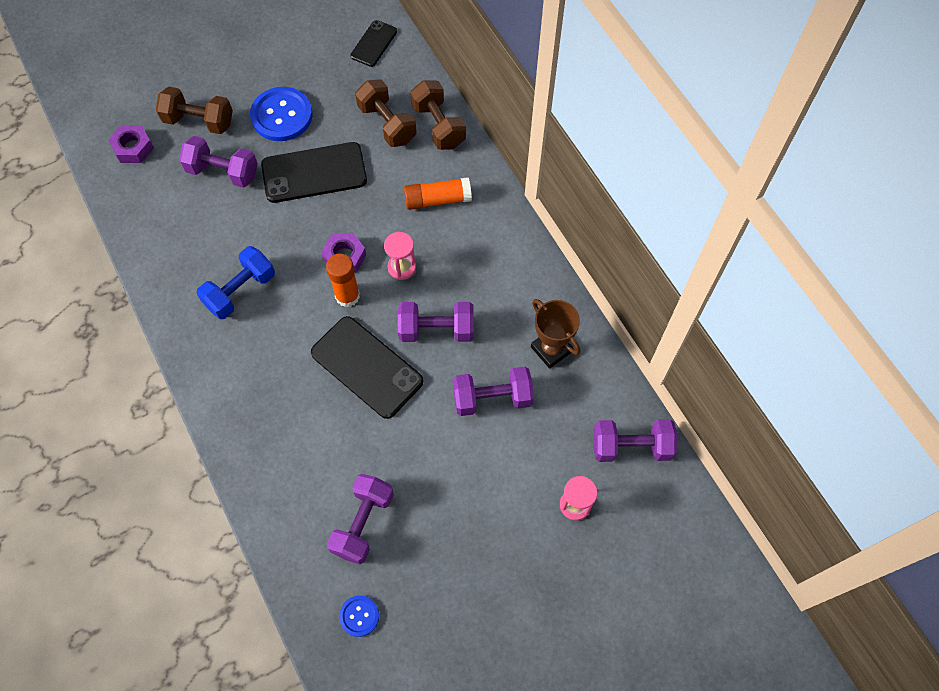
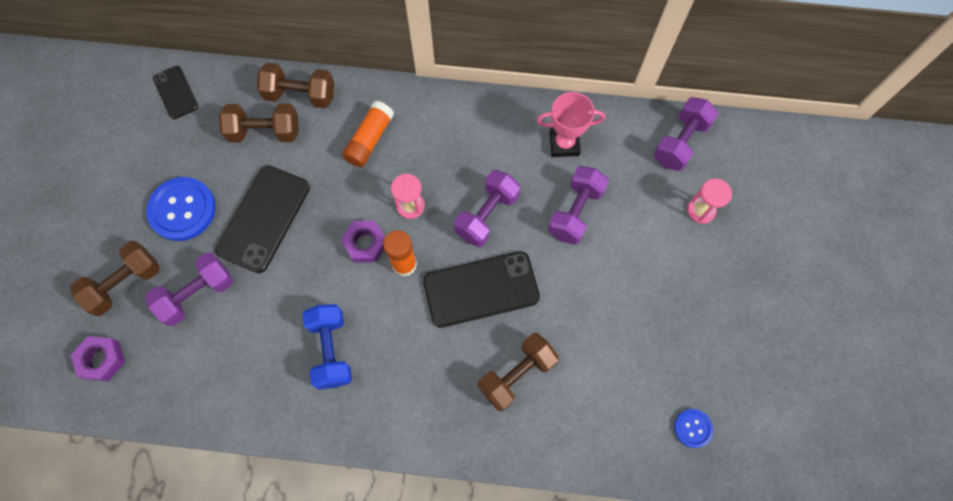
camera: 55 degrees left, 5 degrees up
purple dumbbell [327,474,394,564] -> none
brown trophy [531,299,580,369] -> pink trophy [537,92,605,157]
none -> brown dumbbell [478,333,559,411]

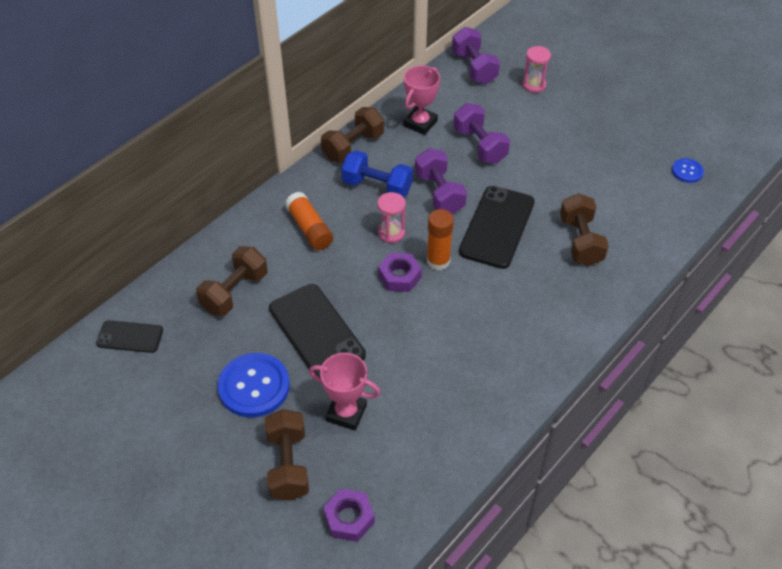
camera: 55 degrees left, 20 degrees down
purple dumbbell [145,253,234,326] -> pink trophy [309,353,380,430]
brown dumbbell [257,63,334,108] -> brown dumbbell moved to [321,107,384,163]
blue dumbbell [303,304,352,390] -> blue dumbbell moved to [341,150,413,197]

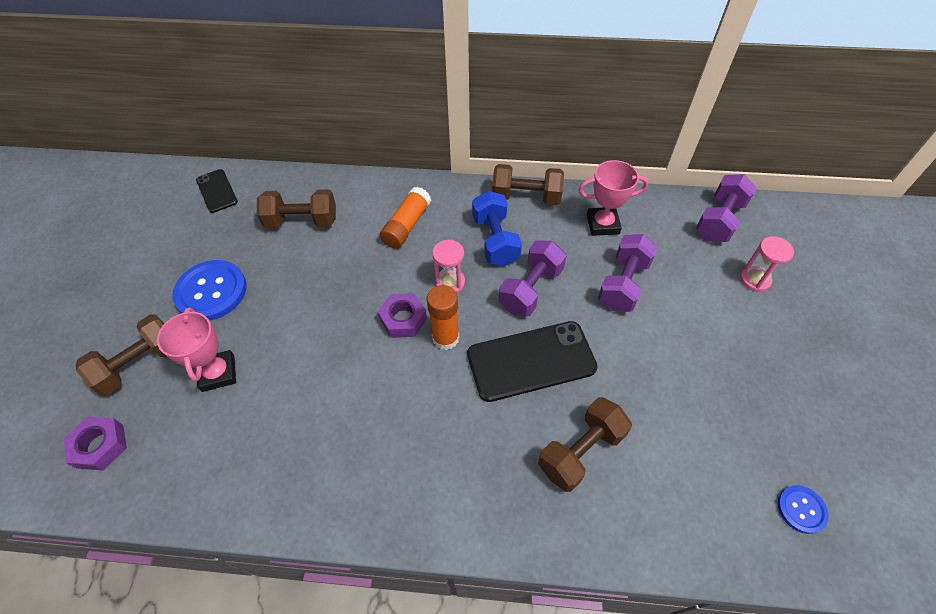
camera: 55 degrees right, 5 degrees up
black phone [269,284,366,378] -> none

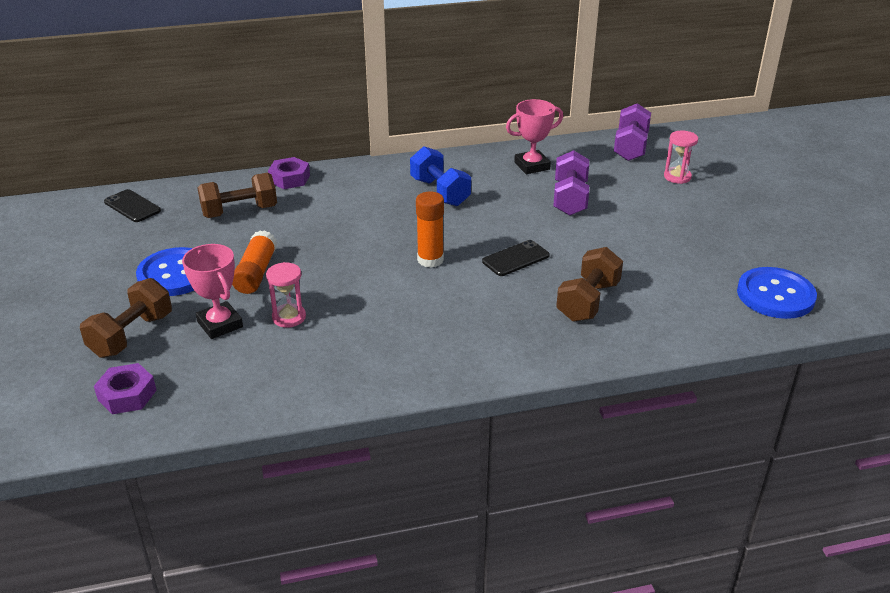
camera: 20 degrees left, 20 degrees down
purple nut [378,293,427,338] -> purple nut moved to [268,157,310,189]
orange glue stick [380,187,431,249] -> orange glue stick moved to [232,230,277,294]
pink hourglass [432,240,465,293] -> pink hourglass moved to [266,262,306,328]
black phone [467,321,598,402] -> black phone [482,240,550,276], size x0.56
brown dumbbell [492,164,564,205] -> none
purple dumbbell [499,240,567,317] -> none
blue button [778,485,829,534] -> blue button [737,267,817,319], size x1.93

